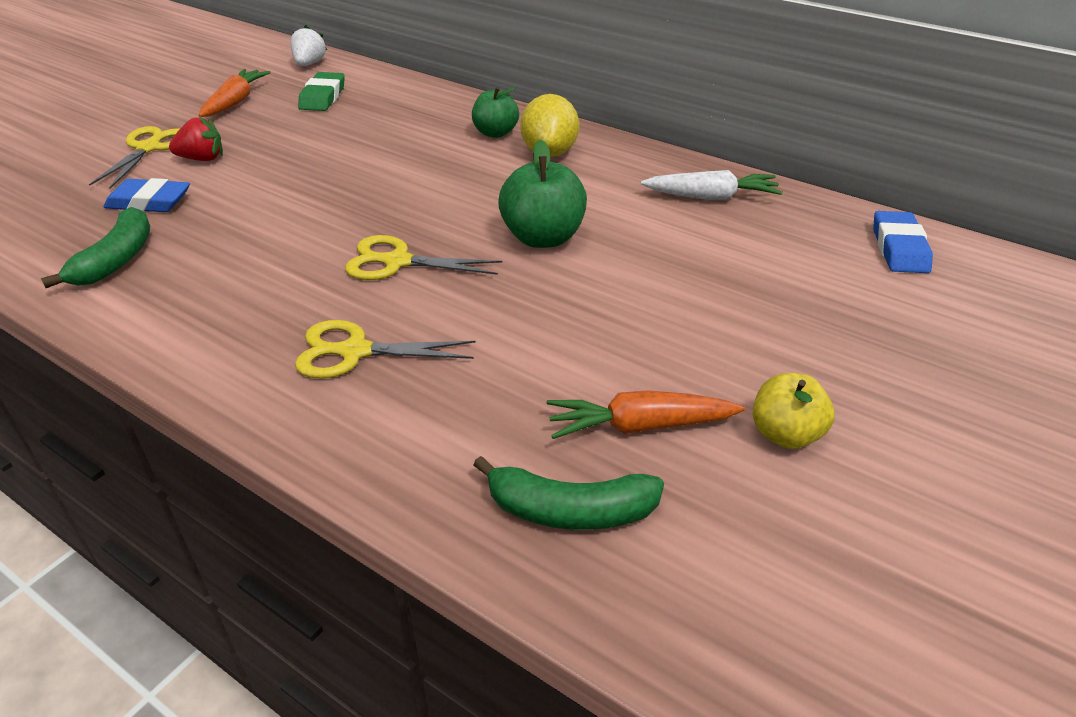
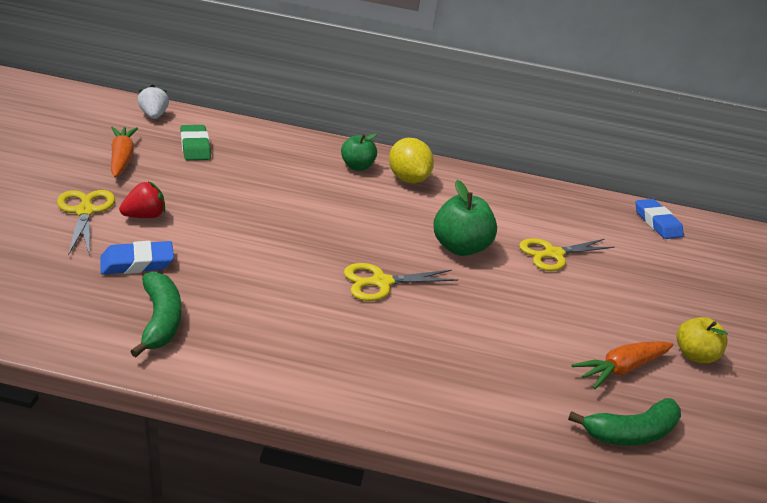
camera: 30 degrees left, 5 degrees down
yellow scissors [295,320,476,378] -> yellow scissors moved to [519,238,615,271]
white carrot [641,170,782,200] -> none

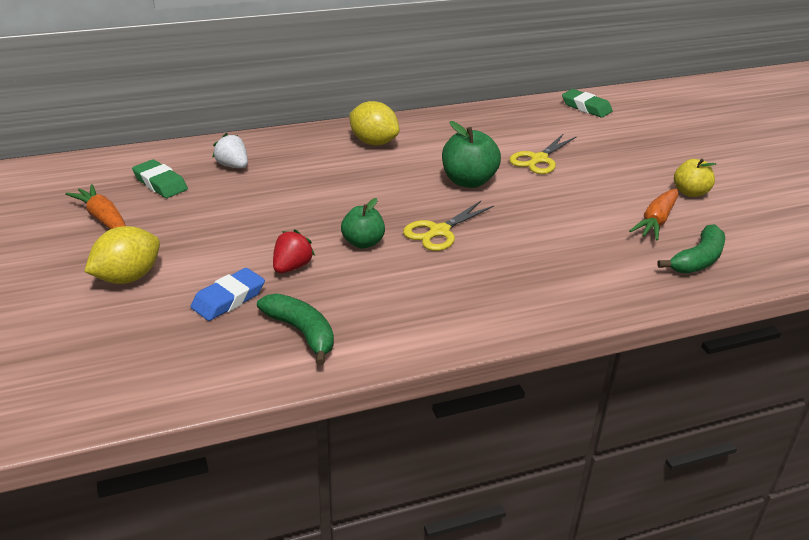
camera: 25 degrees left, 0 degrees up
yellow scissors [57,190,115,256] -> yellow lemon [84,226,160,284]
red strawberry [119,181,165,218] -> red strawberry moved to [273,229,315,273]
white strawberry [138,84,169,119] -> white strawberry moved to [212,133,248,168]
green apple [341,133,377,171] -> green apple moved to [341,198,385,249]
blue eraser [635,199,684,239] -> green eraser [562,89,613,118]

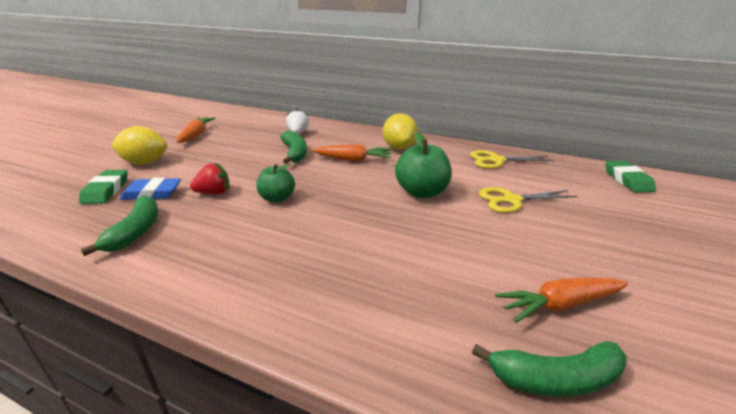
camera: 45 degrees right, 5 degrees down
green eraser [132,159,188,198] -> green eraser moved to [79,170,127,204]
yellow scissors [403,201,494,251] -> yellow scissors moved to [470,150,554,169]
yellow apple [674,159,716,197] -> none
none -> green banana [280,131,307,164]
none -> orange carrot [312,144,392,161]

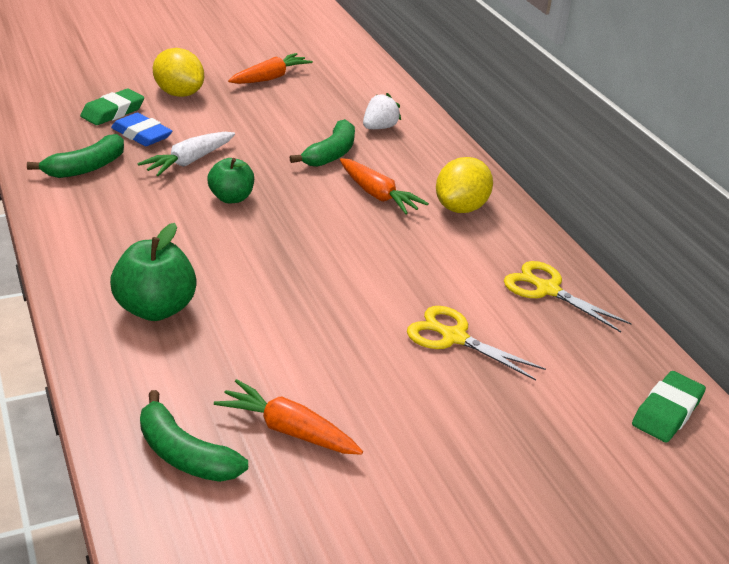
camera: 40 degrees right, 5 degrees up
red strawberry [190,163,230,194] -> white carrot [138,132,235,176]
green apple [395,132,452,198] -> green apple moved to [110,223,197,321]

